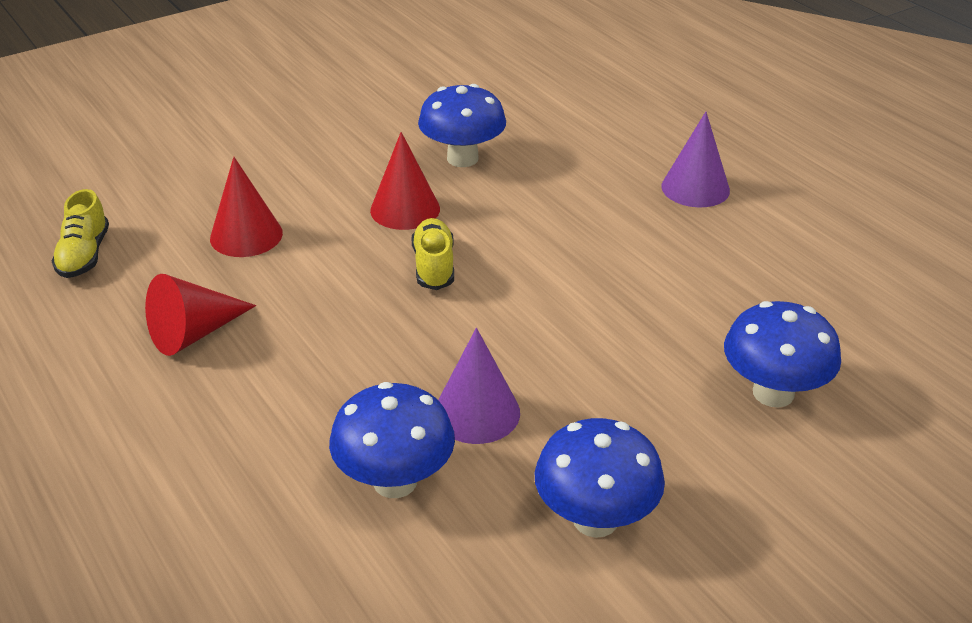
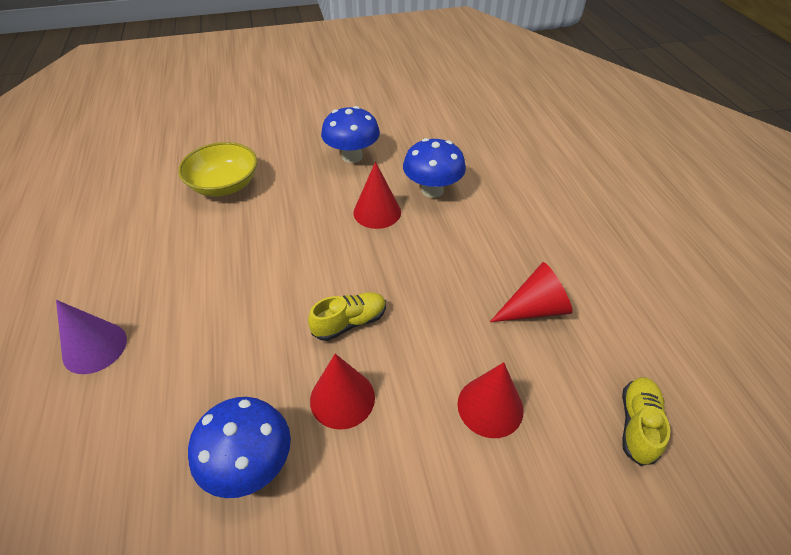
camera: 160 degrees left, 10 degrees up
yellow shoe [412,218,454,290] -> yellow shoe turned 135 degrees counterclockwise [308,292,386,341]
purple cone [438,328,520,444] -> red cone [353,162,401,229]
blue mushroom [724,301,841,408] -> yellow bowl [178,142,257,196]

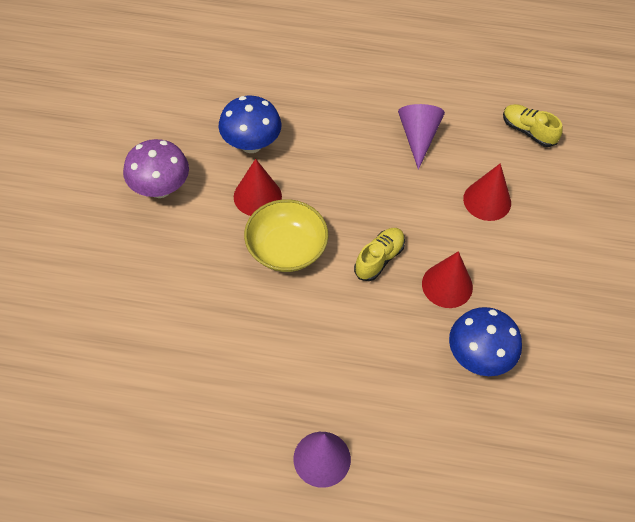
camera: 70 degrees left, 10 degrees up
yellow bowl [178,142,257,196] -> yellow bowl moved to [244,199,328,272]
yellow shoe [308,292,386,341] -> yellow shoe turned 45 degrees clockwise [354,228,405,281]
blue mushroom [321,106,380,163] -> purple mushroom [123,139,189,198]
red cone [490,262,573,322] -> purple cone [398,104,445,170]

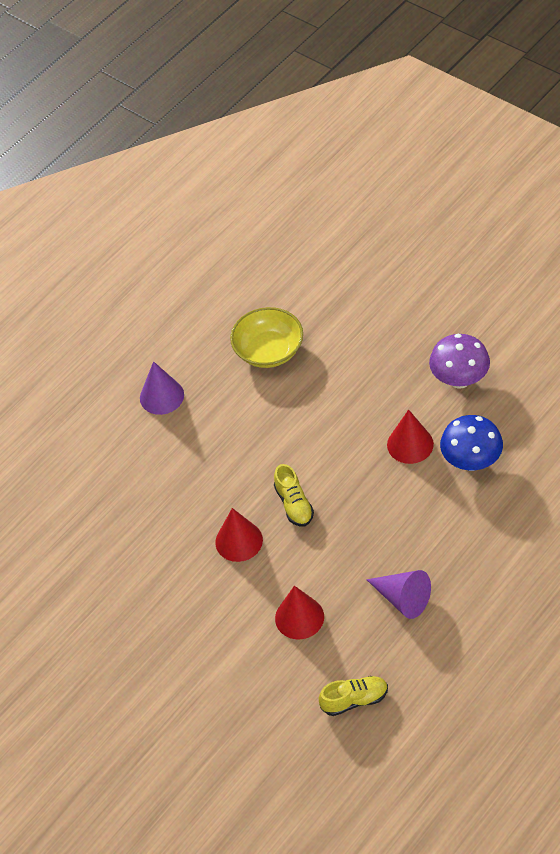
camera: 130 degrees right, 5 degrees down
yellow bowl [244,199,328,272] -> yellow bowl moved to [230,307,303,368]
blue mushroom [449,307,522,376] -> none

